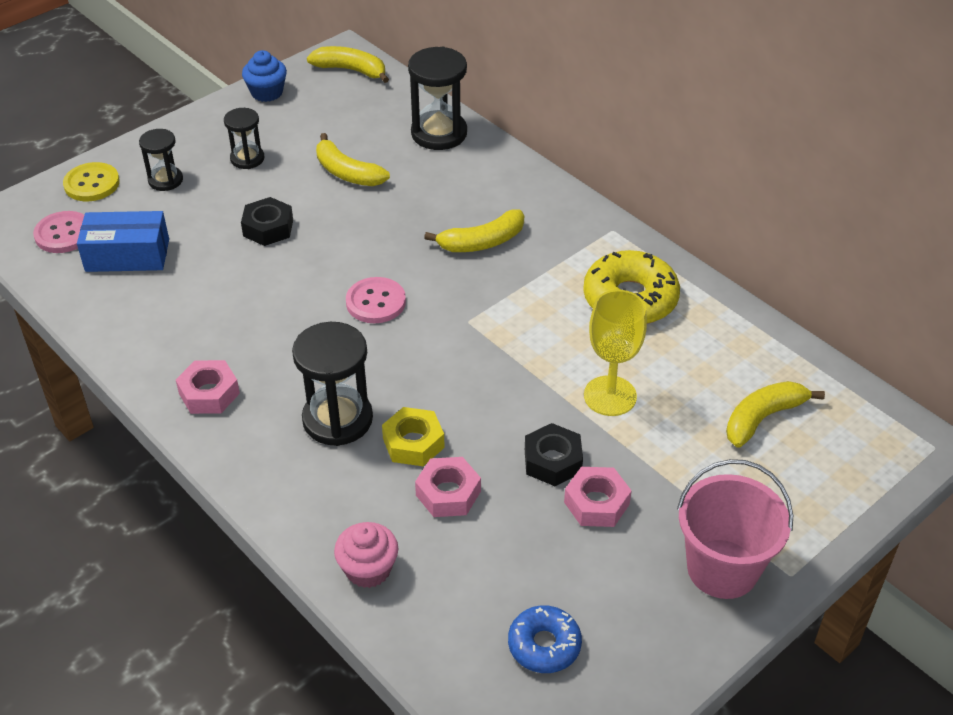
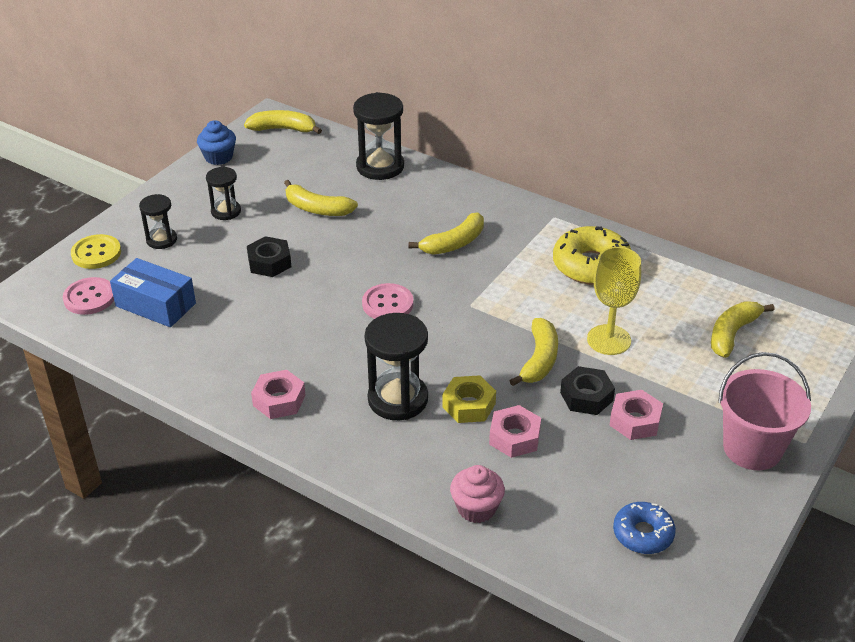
camera: 15 degrees left, 5 degrees down
blue box [77,211,169,272] -> blue box turned 45 degrees clockwise [110,258,196,327]
none -> yellow banana [509,318,558,386]

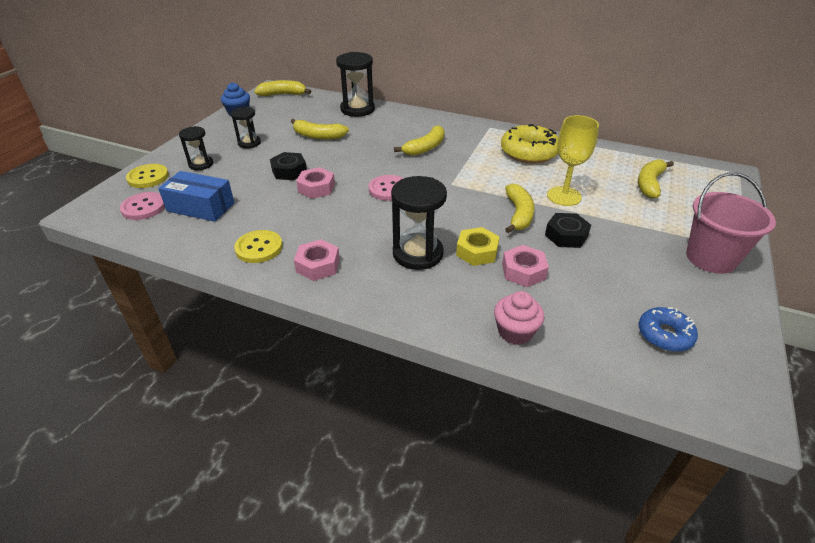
camera: 10 degrees left, 0 degrees up
pink nut [609,390,663,440] -> pink nut moved to [296,167,335,199]
none -> yellow button [234,230,283,263]

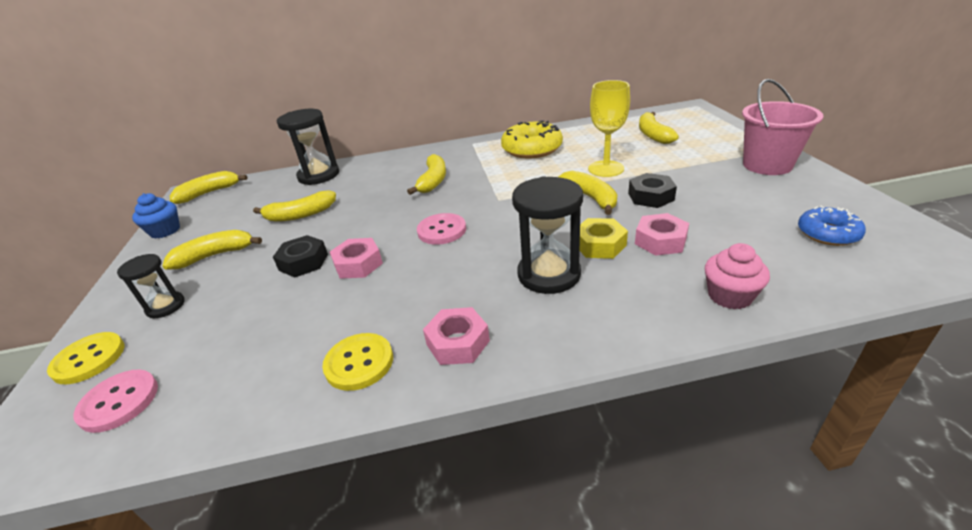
camera: 30 degrees left, 5 degrees down
blue box [158,171,234,222] -> none
black hourglass [231,107,261,148] -> yellow banana [162,230,262,270]

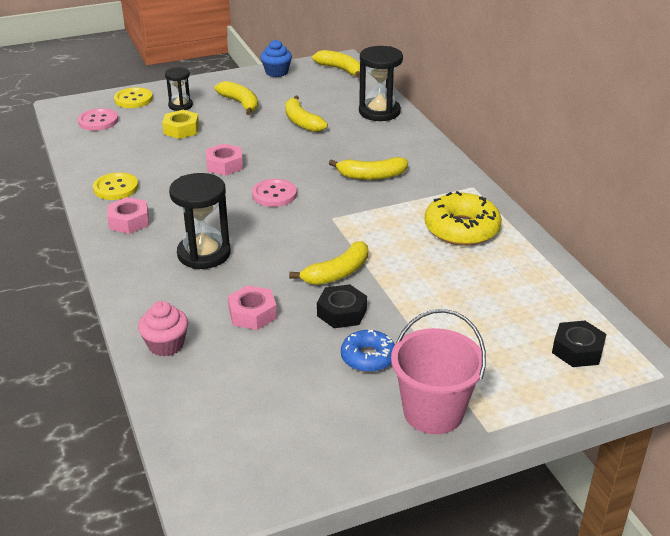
camera: 75 degrees right, 0 degrees up
black nut [273,235,328,278] -> black nut moved to [552,321,606,367]
yellow nut [580,218,628,259] -> yellow nut moved to [162,110,199,139]
yellow goblet [588,80,630,177] -> none
yellow banana [639,112,679,144] -> none
blue donut [798,206,866,246] -> blue donut moved to [341,330,395,372]

